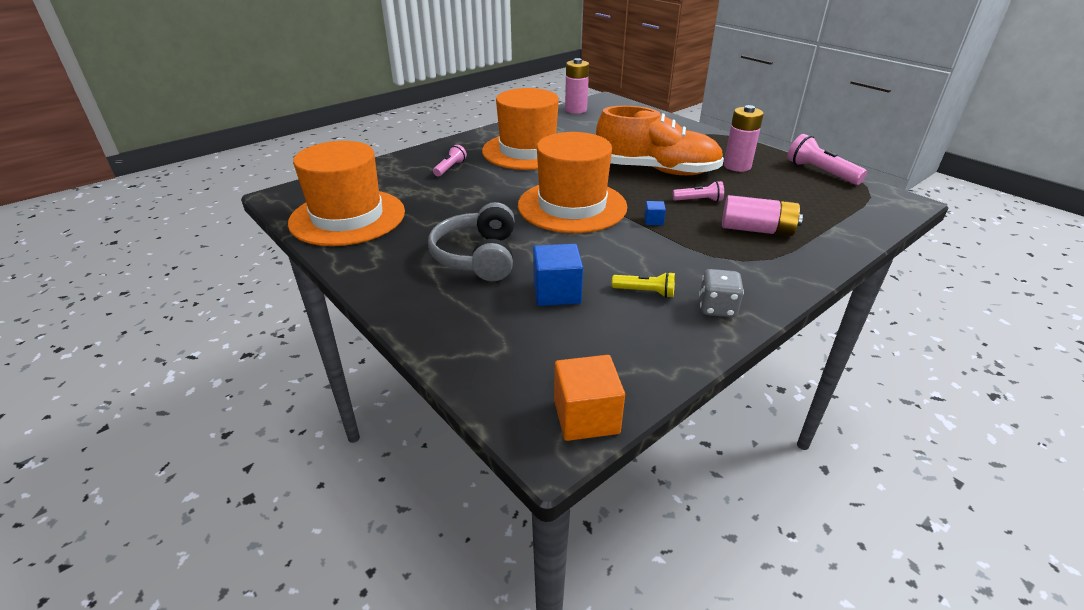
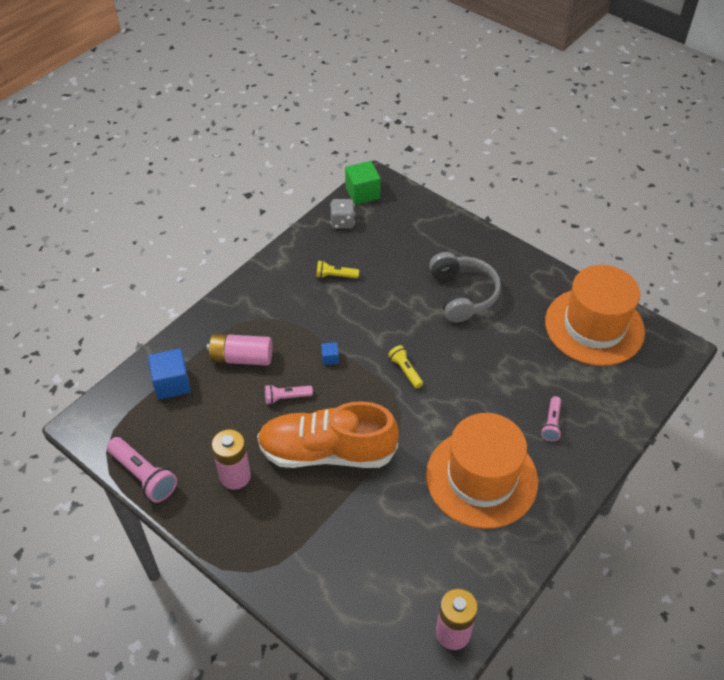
camera: 170 degrees right, 15 degrees up
orange hat [518,132,627,233] -> yellow flashlight [388,345,423,389]
blue cube [533,244,583,306] -> blue cube moved to [148,348,191,400]
orange cube [554,355,625,441] -> green cube [345,161,381,205]
grey dice [699,269,744,317] -> grey dice moved to [330,199,355,229]

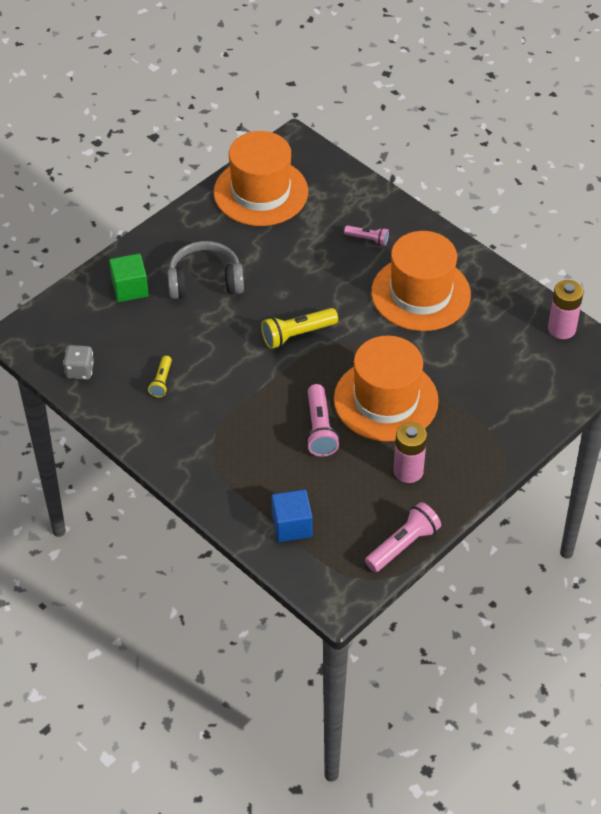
camera: 85 degrees left, 0 degrees up
pink battery [206,334,272,366] -> none
orange shoe [257,401,399,468] -> orange hat [334,336,439,442]
pink flashlight [265,384,313,404] -> pink flashlight [306,384,340,457], size x1.66
blue cube [321,342,339,365] -> none
green cube [345,161,381,205] -> green cube moved to [109,254,149,302]
yellow flashlight [388,345,423,389] -> yellow flashlight [261,308,338,349], size x1.66

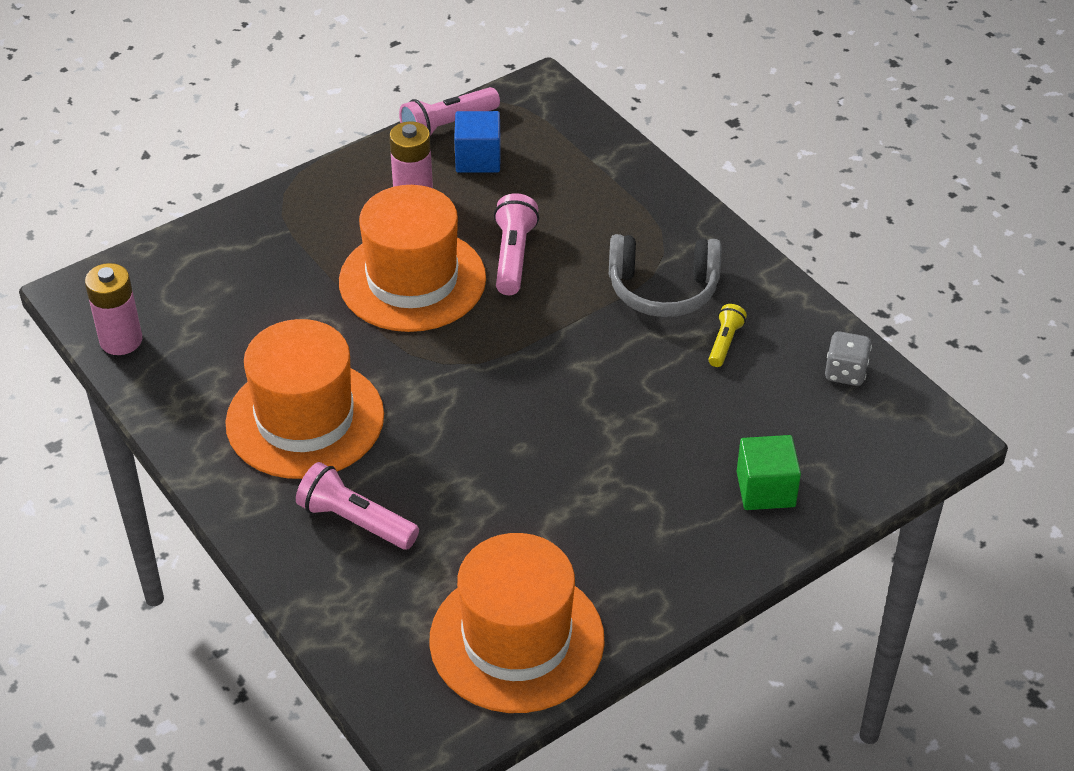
camera: 170 degrees left, 5 degrees down
grey headphones [167,241,244,299] -> grey headphones moved to [609,234,721,317]
yellow flashlight [261,308,338,349] -> none
blue cube [271,490,313,542] -> blue cube moved to [454,111,501,173]
pink flashlight [344,225,389,246] -> pink flashlight [296,462,419,549], size x1.66

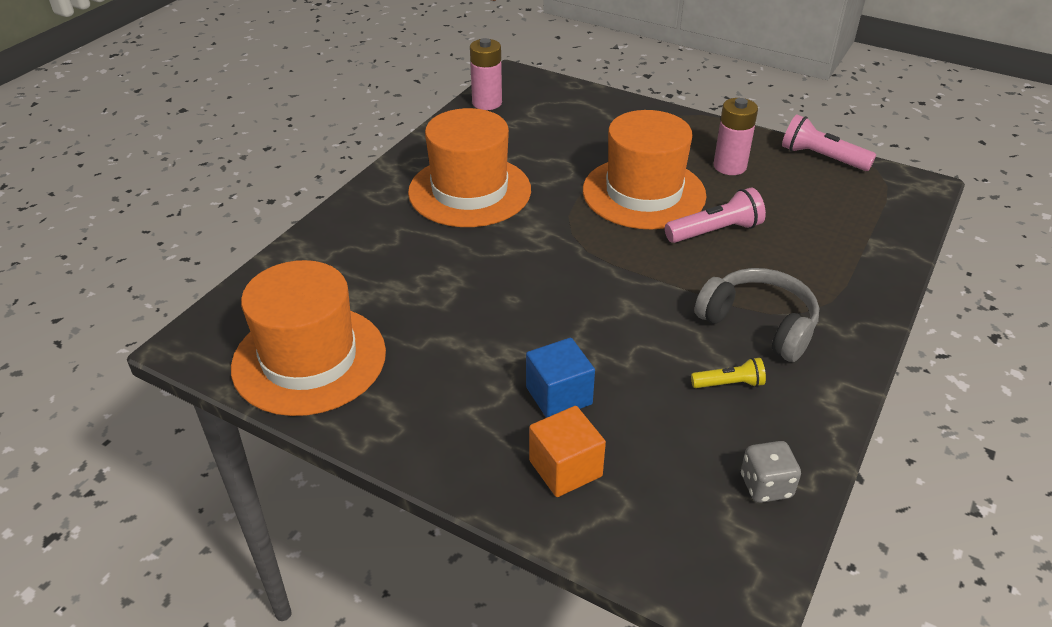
camera: 65 degrees right, 5 degrees down
pink flashlight [296,462,419,549] -> none
blue cube [454,111,501,173] -> blue cube moved to [526,338,595,418]
grey headphones [609,234,721,317] -> grey headphones turned 150 degrees clockwise [695,268,819,362]
green cube [737,435,801,510] -> orange cube [529,406,606,497]

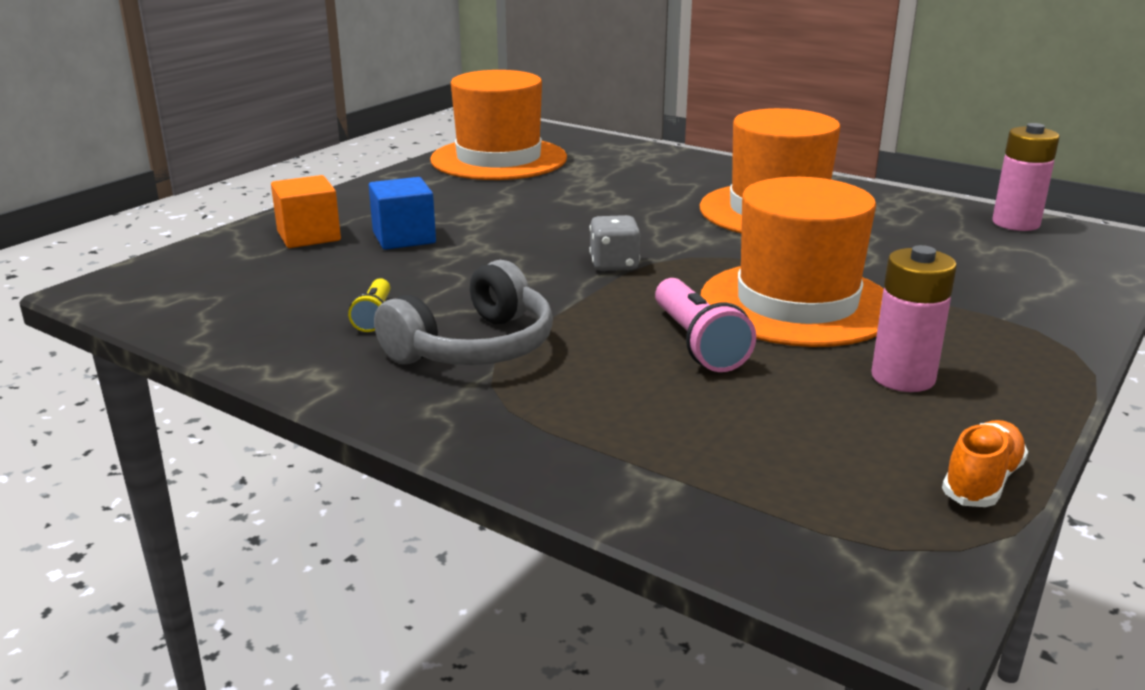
camera: 95 degrees right, 15 degrees down
grey dice [741,441,801,503] -> grey dice moved to [589,215,640,271]
pink flashlight [782,114,876,171] -> orange shoe [942,420,1028,507]

